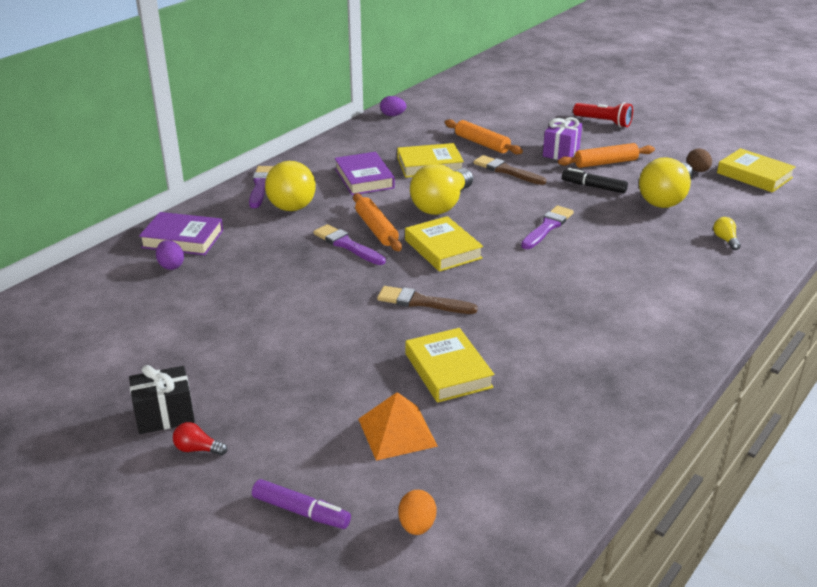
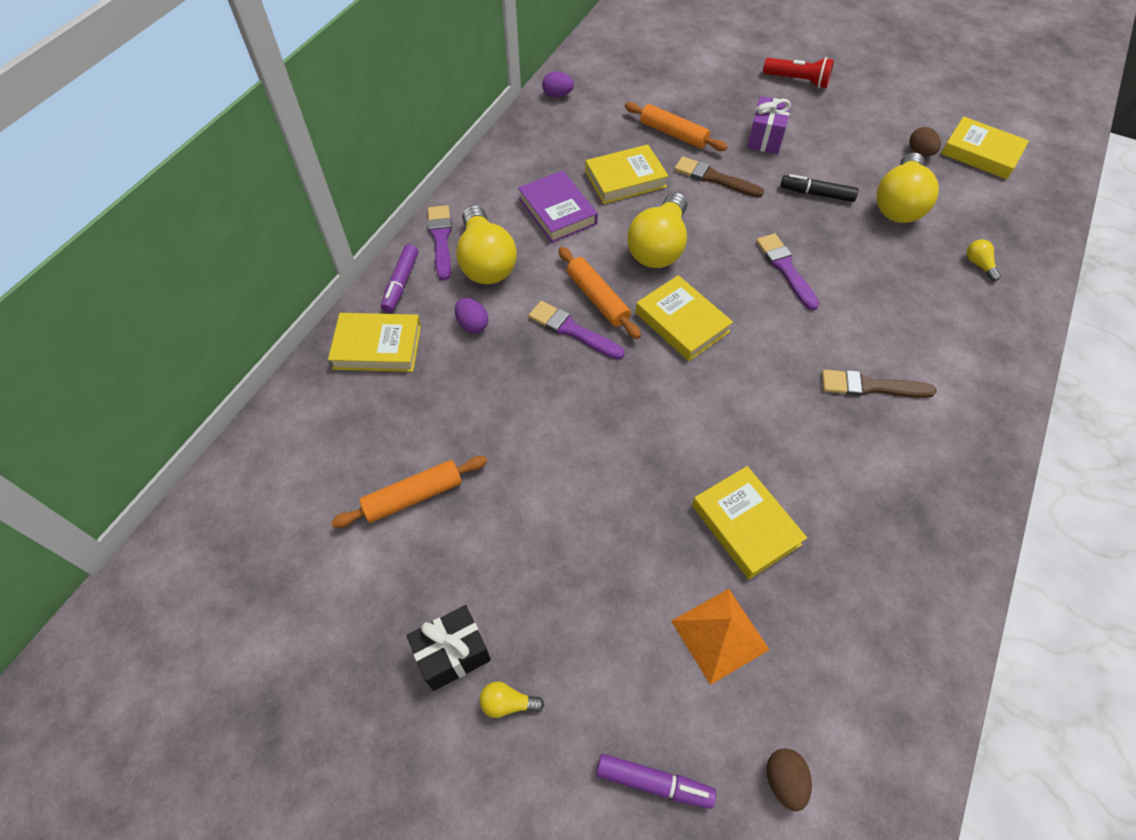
camera: 10 degrees left, 25 degrees up
purple book [139,212,223,255] -> yellow book [328,313,421,372]
purple egg [156,240,184,270] -> purple egg moved to [455,298,488,333]
red light bulb [173,422,227,456] -> yellow light bulb [480,681,544,718]
brown brush [377,286,478,314] -> brown brush moved to [822,370,937,398]
orange egg [398,490,437,535] -> brown egg [767,748,812,811]
purple brush [521,205,574,249] -> purple brush turned 45 degrees counterclockwise [756,233,819,310]
orange rolling pin [558,143,655,168] -> orange rolling pin moved to [331,456,487,528]
none -> purple marker [381,244,418,313]

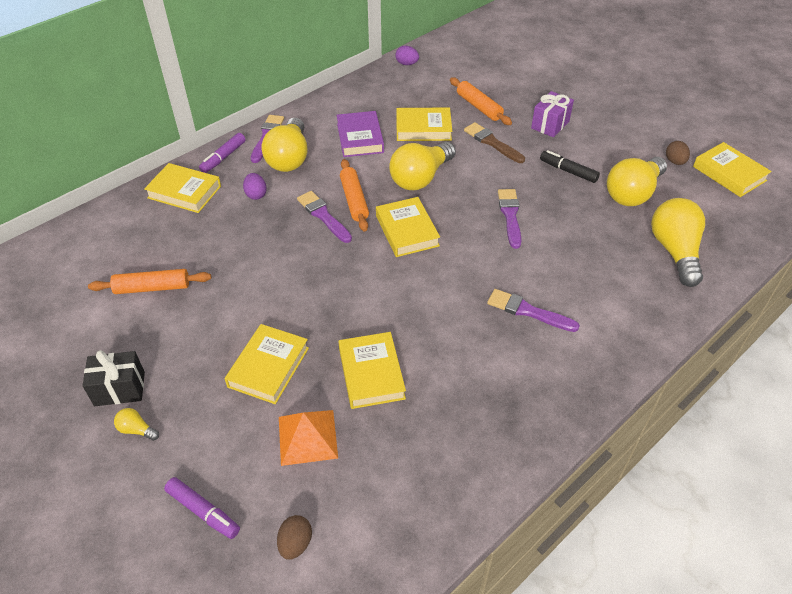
camera: 20 degrees right, 10 degrees down
red flashlight [763,57,834,89] -> none
brown brush [822,370,937,398] -> purple brush [487,289,580,332]
yellow light bulb [966,239,1001,281] -> yellow light bulb [651,198,705,287], size x2.42
none -> yellow book [225,324,309,404]

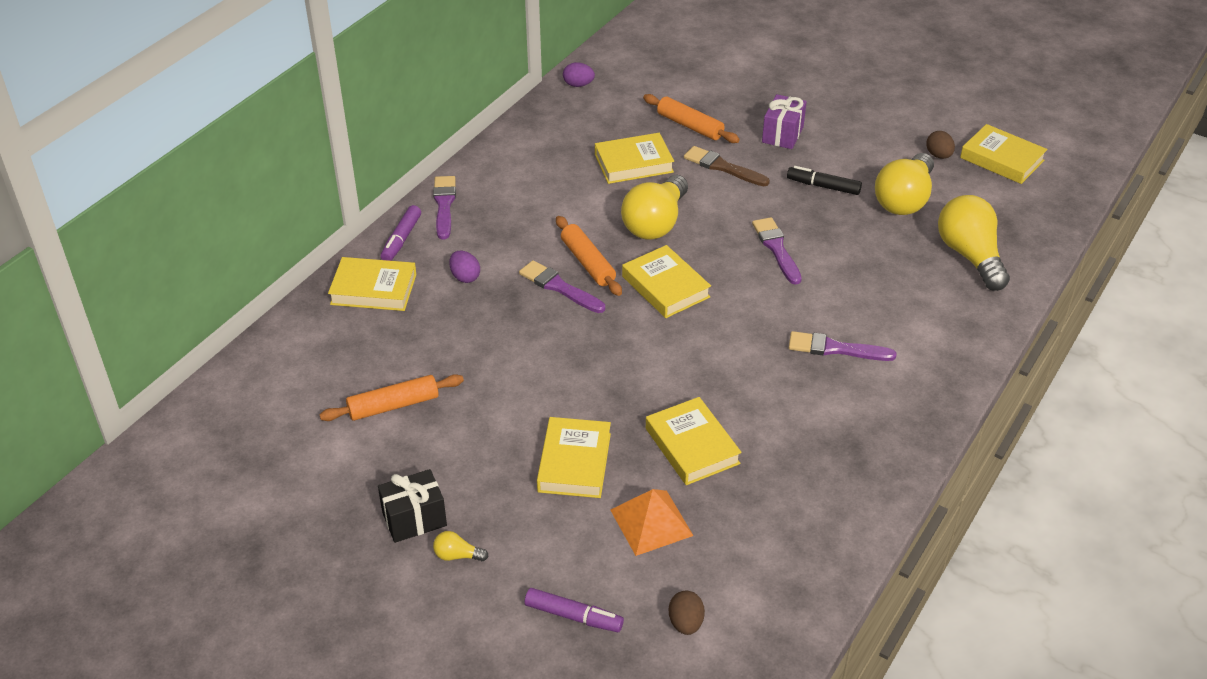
camera: 15 degrees left, 5 degrees down
yellow light bulb [262,118,308,172] -> none
purple book [337,111,384,157] -> none

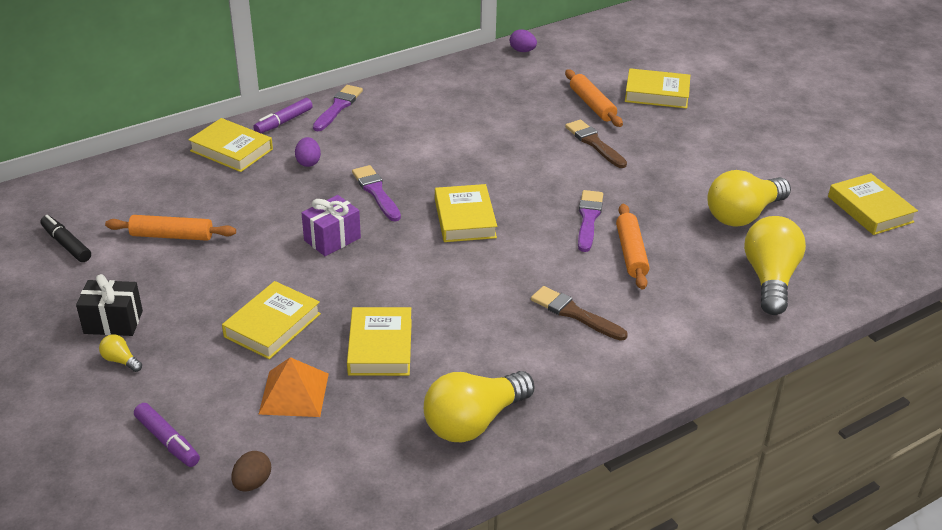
camera: 25 degrees right, 5 degrees down
orange rolling pin [556,216,622,296] -> orange rolling pin moved to [616,204,650,290]
yellow book [595,133,674,184] -> yellow book moved to [625,68,690,109]
yellow light bulb [621,175,688,240] -> yellow light bulb moved to [424,371,535,442]
purple gift [762,94,807,149] -> purple gift moved to [302,195,361,256]
black marker [787,166,862,195] -> black marker moved to [40,215,91,262]
purple brush [789,331,897,361] -> brown brush [531,286,628,341]
brown egg [926,131,955,159] -> none

